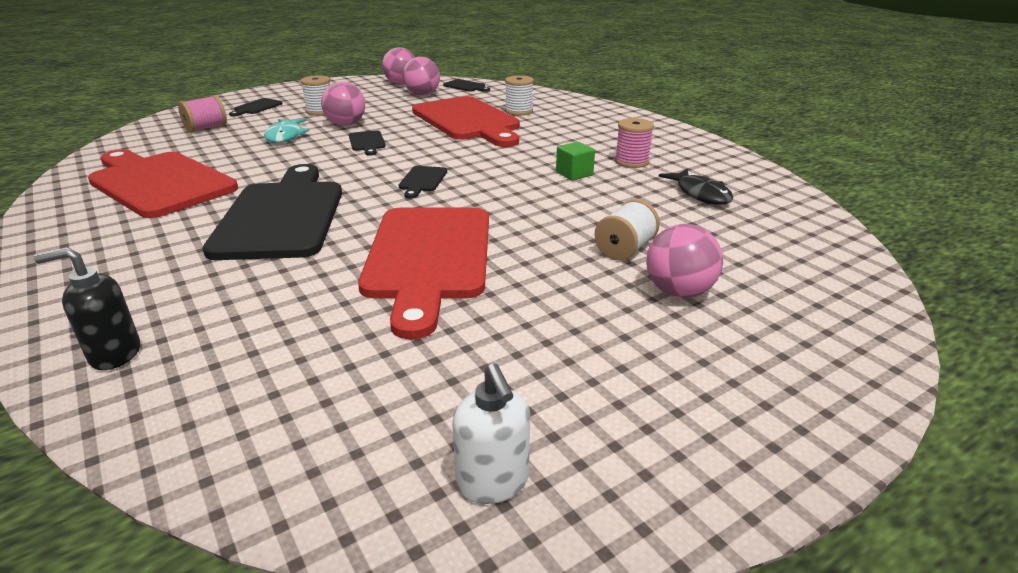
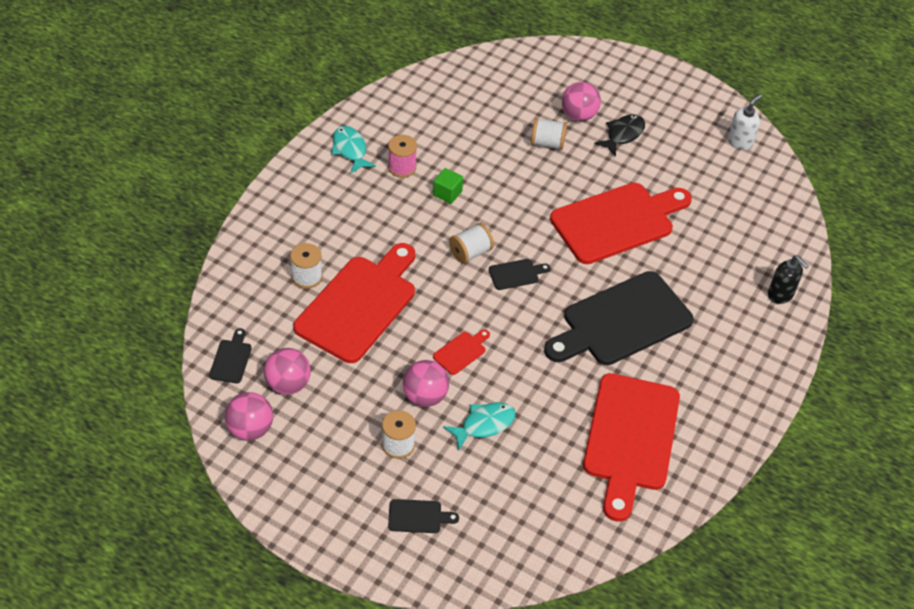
camera: 120 degrees left, 20 degrees up
pink spool [178,95,227,133] -> none
black cutting board [349,131,386,156] -> red cutting board [433,329,490,375]
black fish [659,169,733,205] -> black fish moved to [594,114,645,157]
none -> turquoise fish [331,126,376,174]
none -> white spool [449,223,494,264]

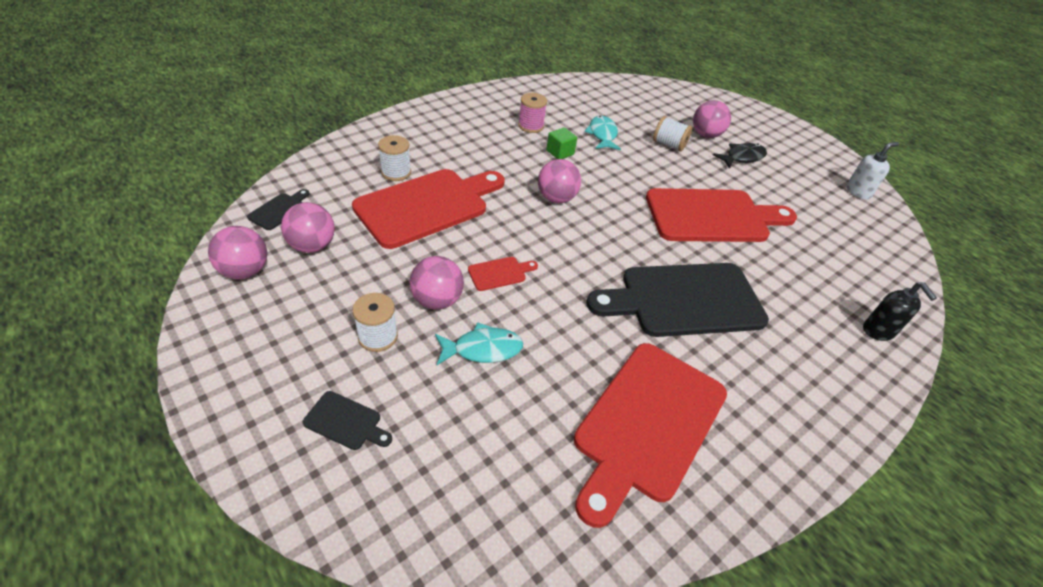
camera: 20 degrees right, 5 degrees down
turquoise fish [331,126,376,174] -> turquoise fish moved to [585,116,621,150]
white spool [449,223,494,264] -> pink ball [538,159,581,203]
black cutting board [489,259,550,290] -> none

